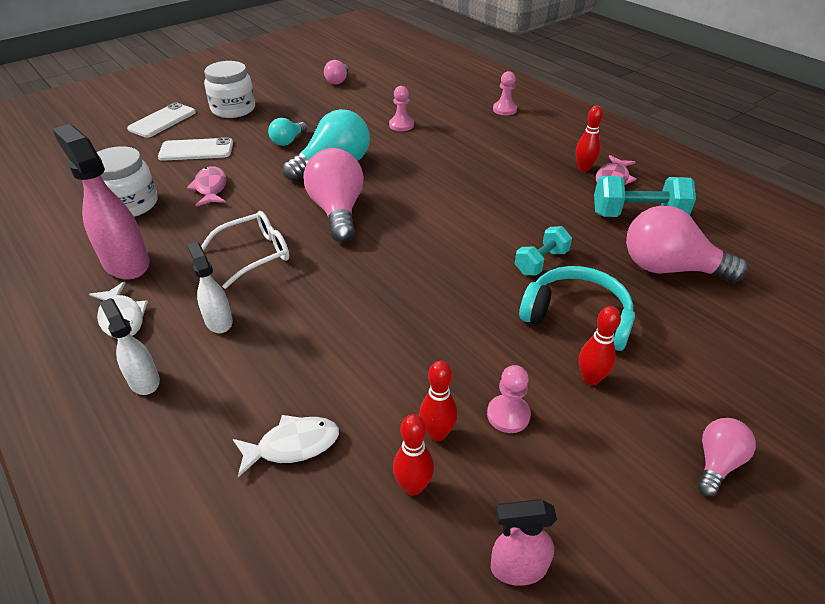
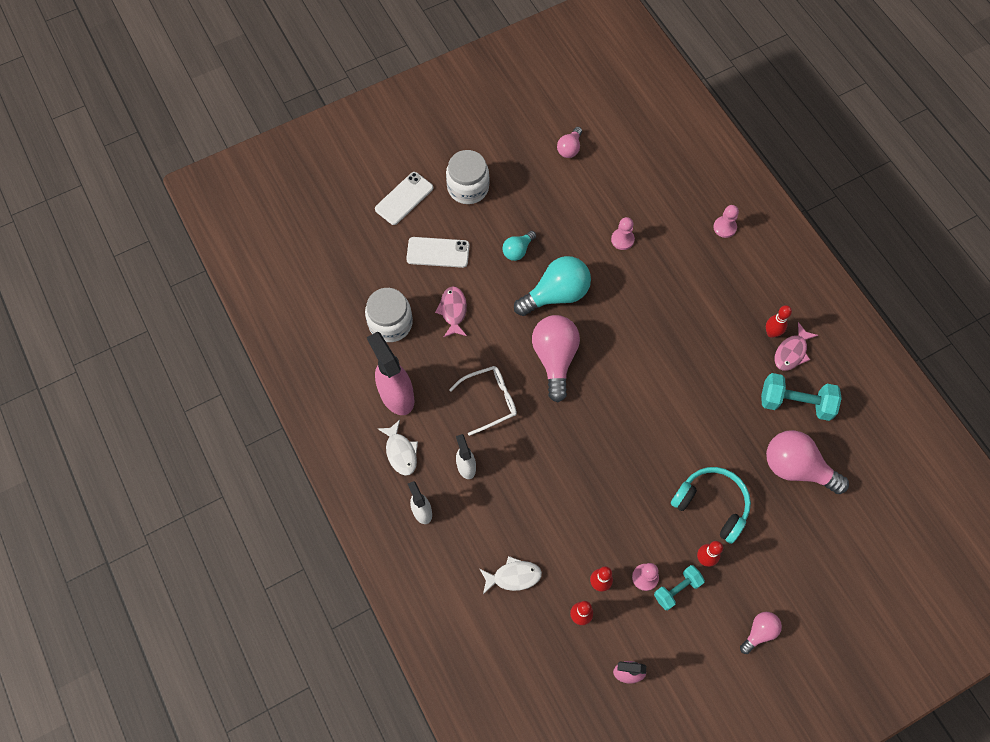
camera: 10 degrees right, 25 degrees up
turquoise dumbbell [515,226,572,275] -> turquoise dumbbell moved to [654,565,705,610]

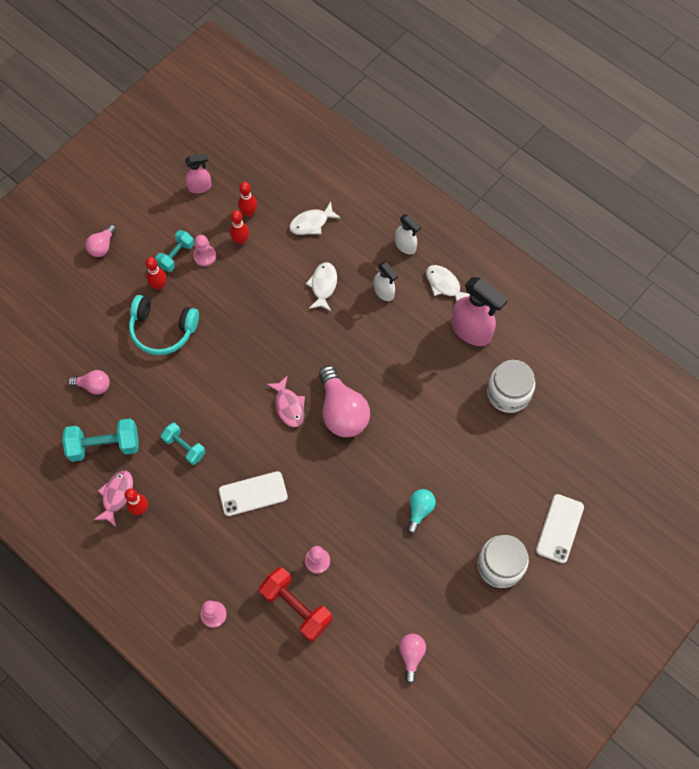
camera: 160 degrees right, 0 degrees up
white phone [406,237,469,268] -> white phone moved to [219,471,288,516]
pink fish [435,286,467,337] -> pink fish moved to [266,375,305,427]
white glasses [449,366,517,436] -> none
turquoise light bulb [514,256,591,316] -> none
pink light bulb [766,430,849,494] -> pink light bulb [68,370,110,395], size x0.53
none -> turquoise dumbbell [161,423,206,465]
none -> red dumbbell [259,567,332,641]
none -> white fish [306,262,337,311]

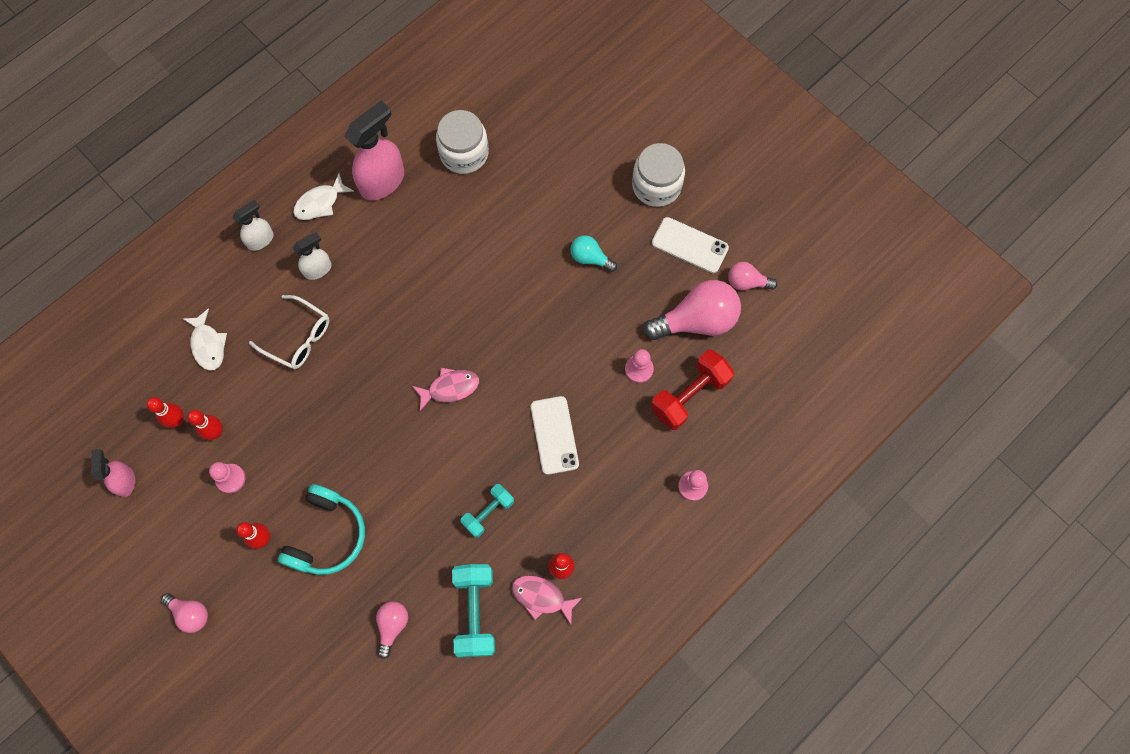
camera: 85 degrees left, 5 degrees up
turquoise dumbbell [155,230,194,272] -> none
white fish [306,262,337,311] -> white glasses [249,295,329,369]
pink light bulb [319,365,370,437] -> pink light bulb moved to [644,280,741,340]
white phone [536,494,584,563] -> white phone moved to [652,217,729,273]

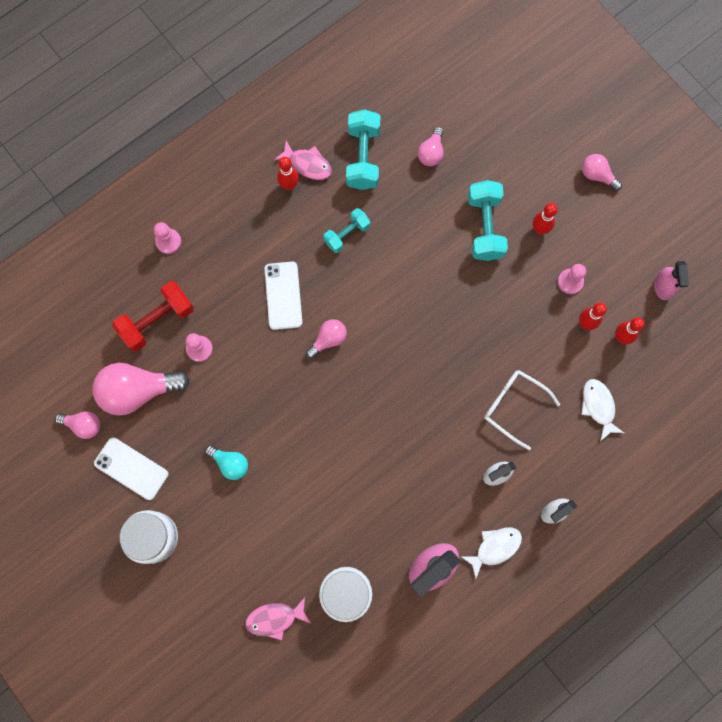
camera: 175 degrees left, 5 degrees up
turquoise headphones [278,484,365,575] -> turquoise dumbbell [468,180,508,261]
pink fish [412,368,479,411] -> pink fish moved to [245,597,311,640]
none -> pink light bulb [306,319,347,358]

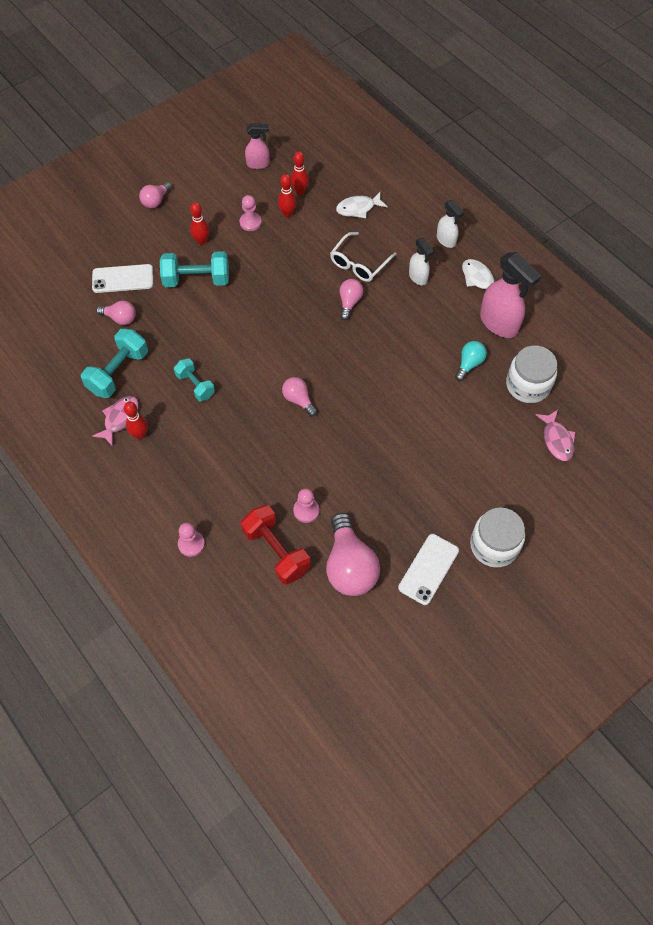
camera: 90 degrees left, 15 degrees down
pink light bulb [55,411,101,439] -> pink light bulb moved to [340,279,364,320]
turquoise light bulb [205,445,248,480] -> turquoise light bulb moved to [455,341,487,381]
white phone [265,262,302,330] -> white phone moved to [92,264,153,293]
turquoise dumbbell [346,109,380,190] -> turquoise dumbbell turned 60 degrees counterclockwise [81,328,148,398]

